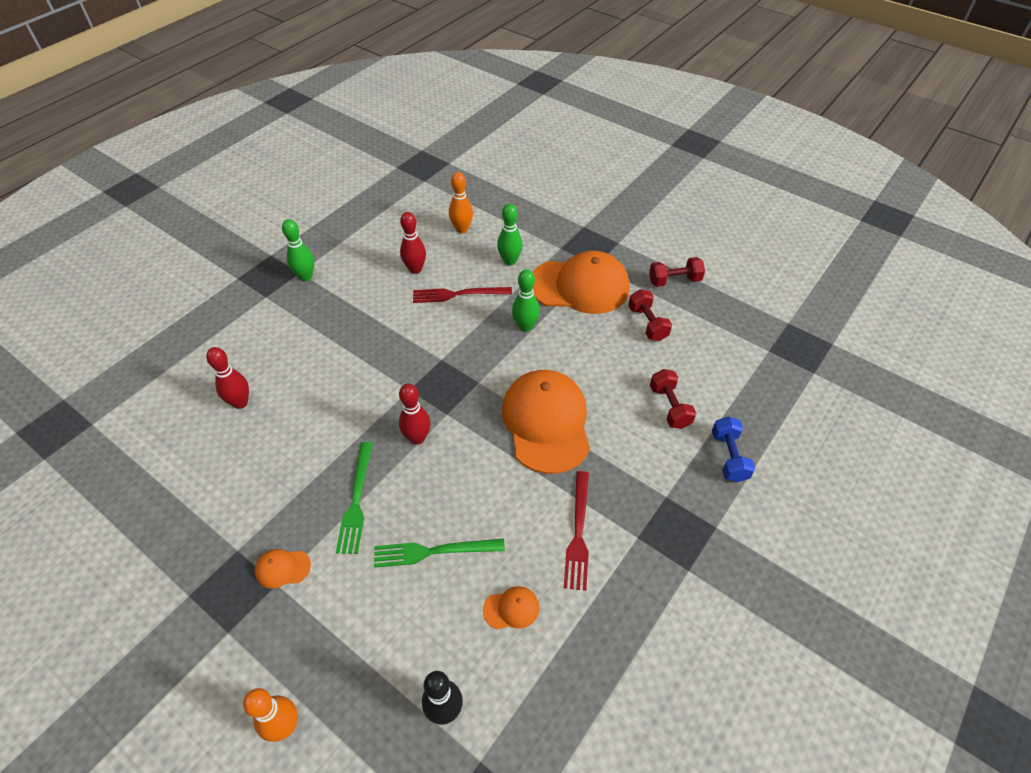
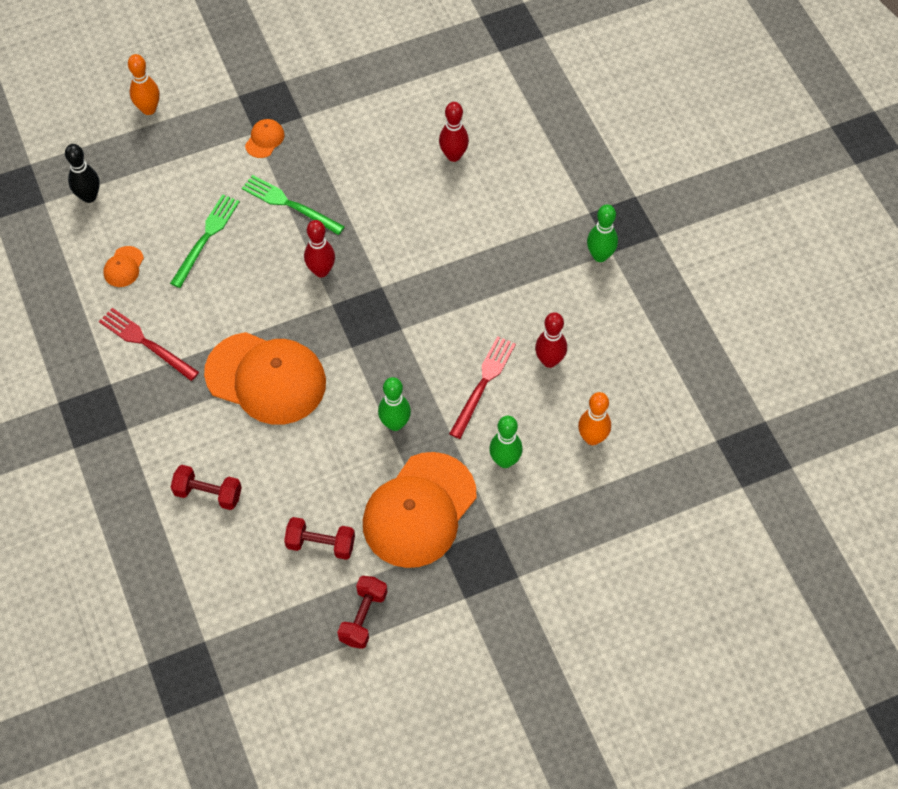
camera: 120 degrees right, 10 degrees up
blue dumbbell [712,416,755,482] -> none

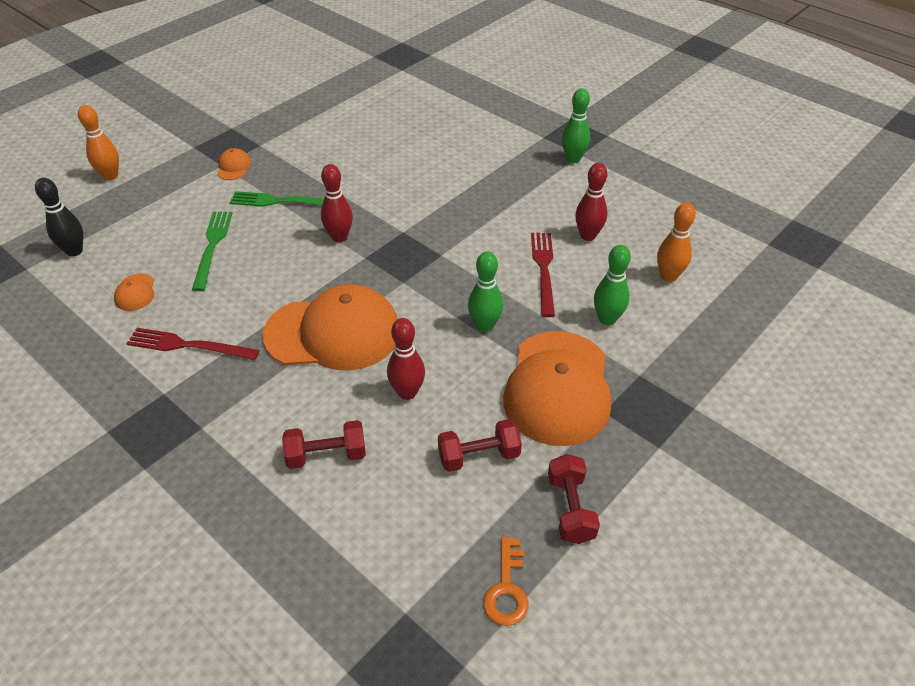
camera: 25 degrees left, 15 degrees down
red bowling pin [439,102,469,162] -> red bowling pin moved to [387,318,425,400]
none -> orange key [483,537,529,626]

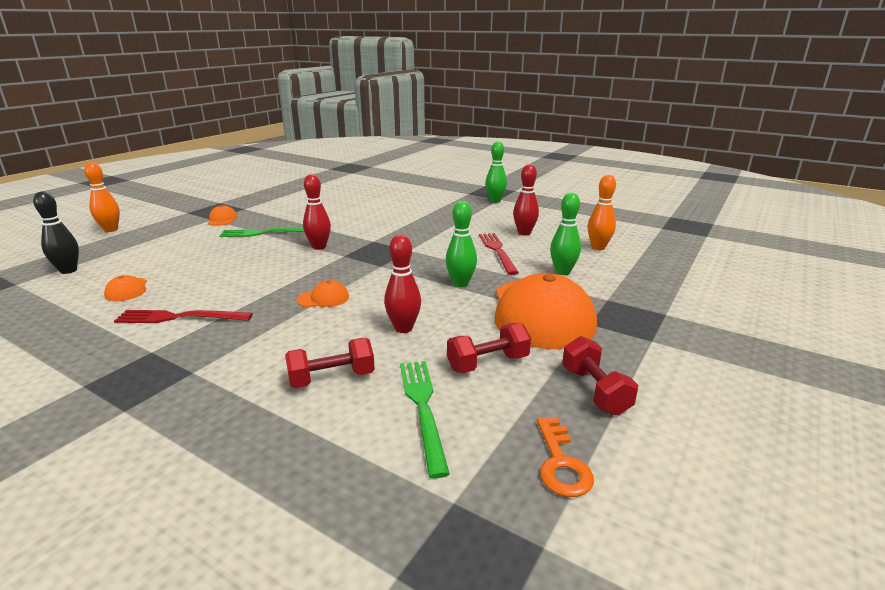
camera: 10 degrees left, 20 degrees down
green fork [192,212,232,291] -> green fork moved to [400,361,450,478]
orange cap [263,284,398,371] -> orange cap [297,280,349,307], size x0.40

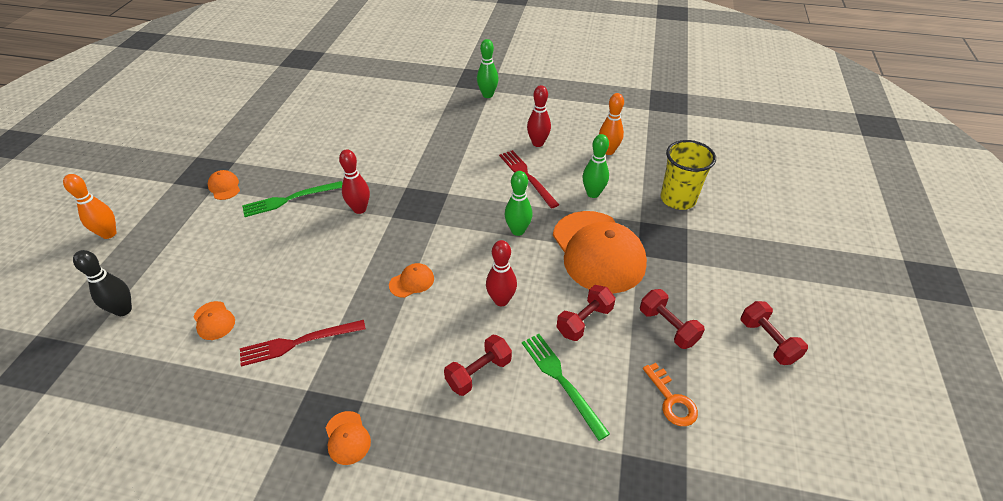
camera: 20 degrees left, 20 degrees up
none -> orange cap [326,411,371,465]
none -> yellow cup [661,140,716,210]
none -> red dumbbell [741,301,808,365]

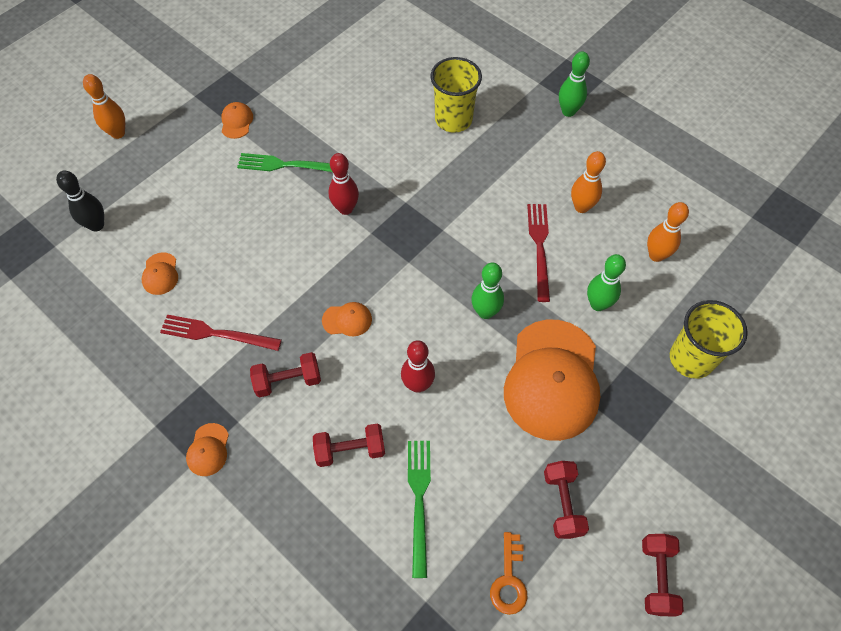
camera: 30 degrees right, 15 degrees up
red bowling pin [527,85,551,147] -> orange bowling pin [571,151,606,213]
red dumbbell [557,285,615,341] -> red dumbbell moved to [250,352,321,397]
none -> yellow cup [430,57,482,133]

